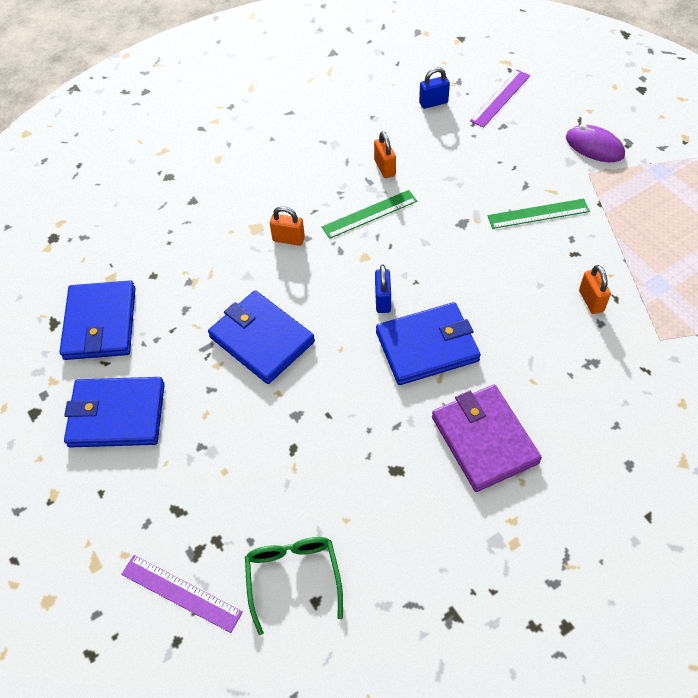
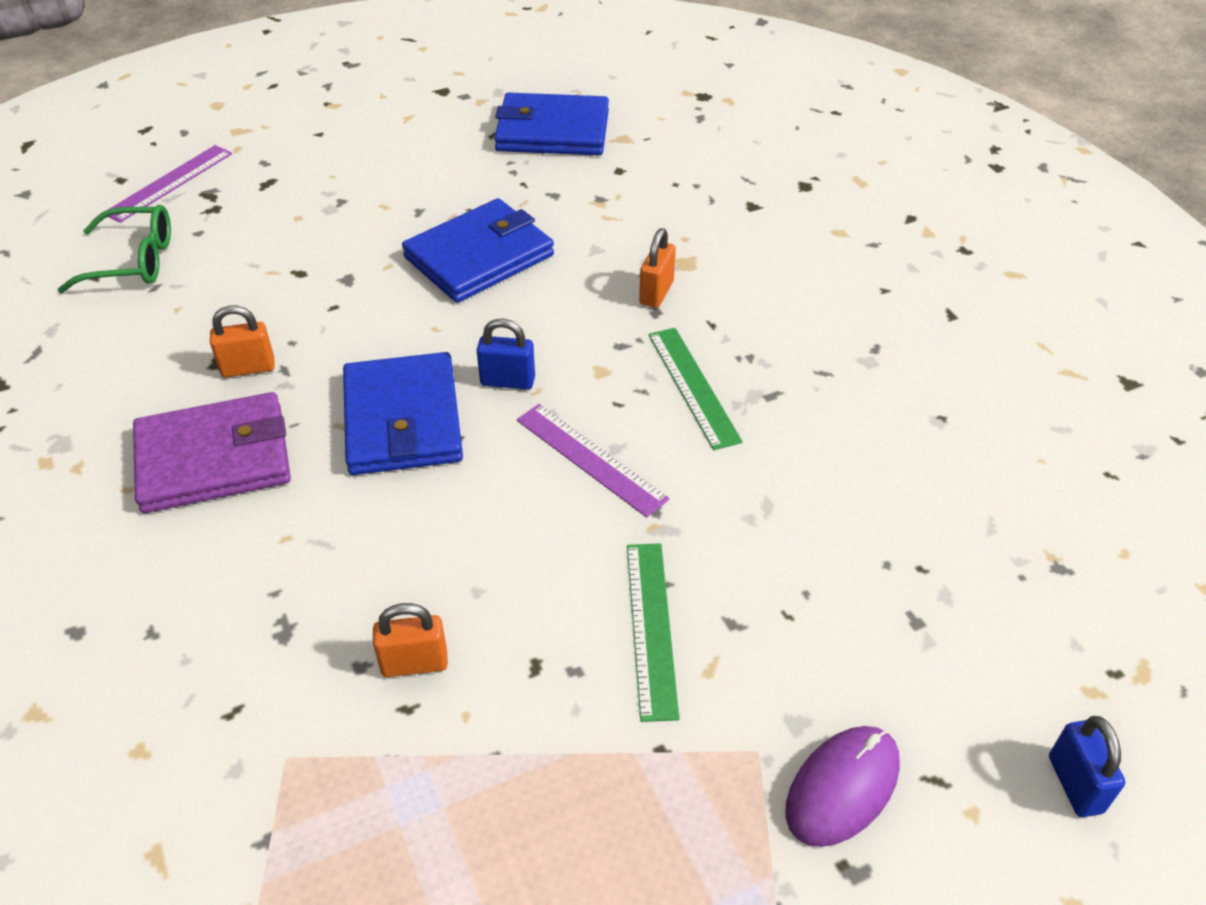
camera: 95 degrees right, 10 degrees down
blue wallet [64,377,165,447] -> none
orange padlock [374,131,396,178] -> orange padlock moved to [210,305,275,377]
blue padlock [419,67,450,109] -> blue padlock moved to [1049,716,1125,817]
purple ruler [470,70,530,128] -> purple ruler moved to [517,404,669,518]

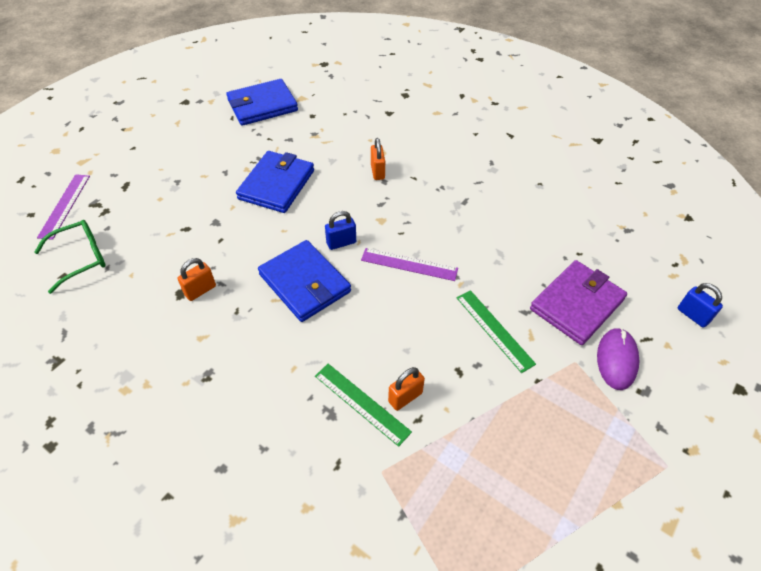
camera: 30 degrees left, 5 degrees up
purple wallet [133,392,291,513] -> purple wallet moved to [530,260,627,345]
green ruler [648,328,743,450] -> green ruler moved to [315,364,412,447]

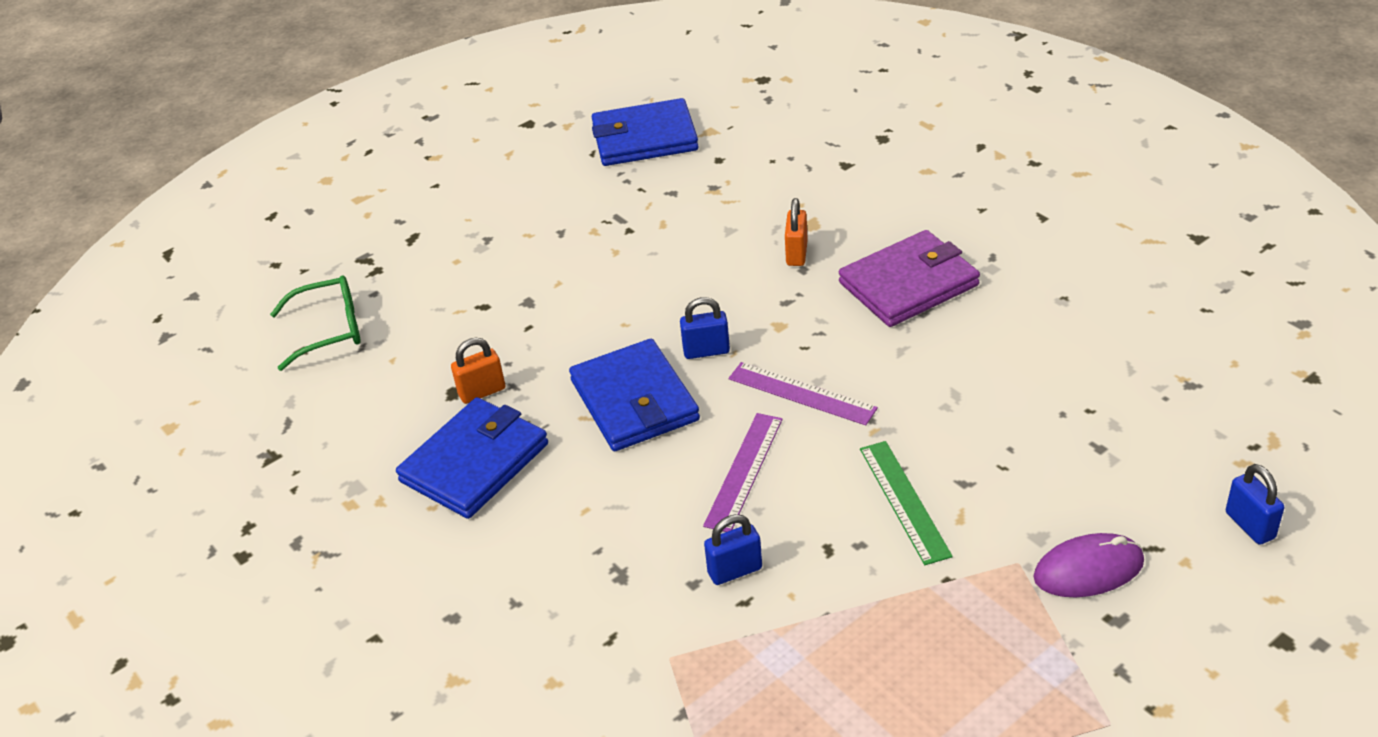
camera: 20 degrees right, 10 degrees down
purple ruler [37,174,90,240] -> purple ruler moved to [703,413,783,532]
blue wallet [236,151,314,213] -> blue wallet moved to [396,397,548,519]
green ruler [315,364,412,447] -> none
orange padlock [388,367,425,411] -> blue padlock [704,514,762,585]
purple wallet [530,260,627,345] -> purple wallet moved to [839,230,980,327]
purple mouse [597,328,639,390] -> purple mouse turned 45 degrees clockwise [1033,533,1144,598]

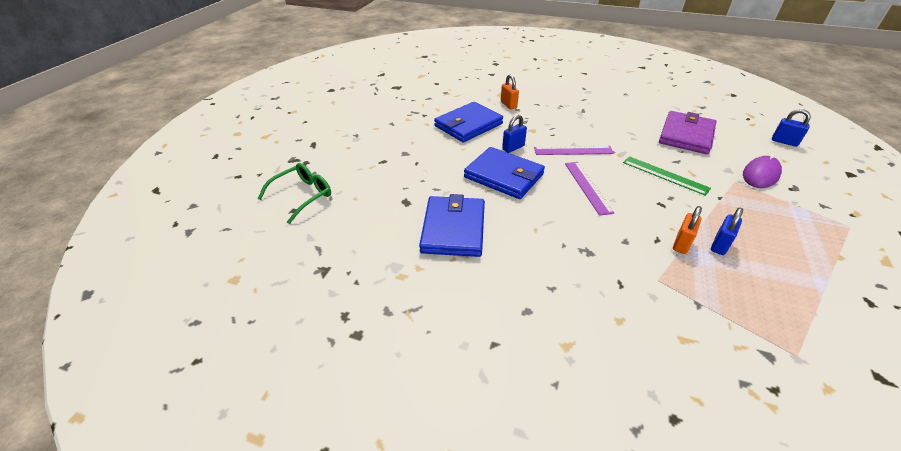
camera: 35 degrees left, 0 degrees up
orange padlock [451,338,505,404] -> orange padlock moved to [673,206,702,254]
blue wallet [592,98,699,166] -> blue wallet moved to [434,102,503,142]
blue padlock [704,514,762,585] -> blue padlock moved to [711,208,743,255]
purple wallet [839,230,980,327] -> purple wallet moved to [659,111,716,154]

